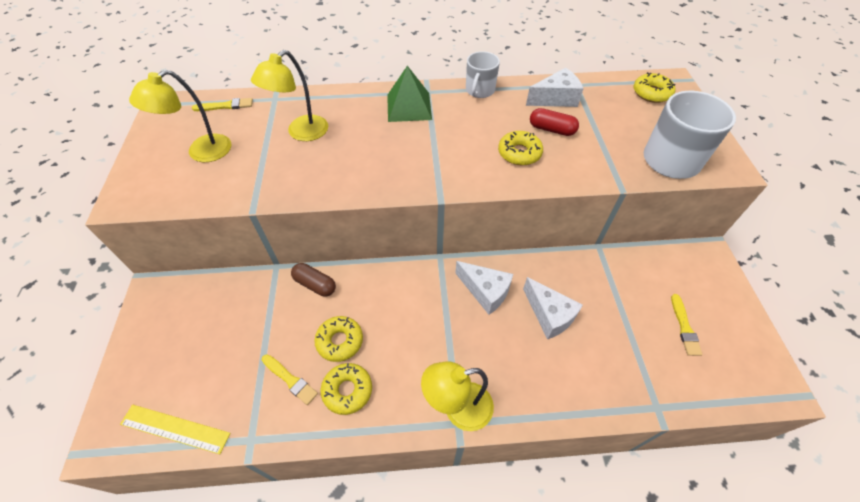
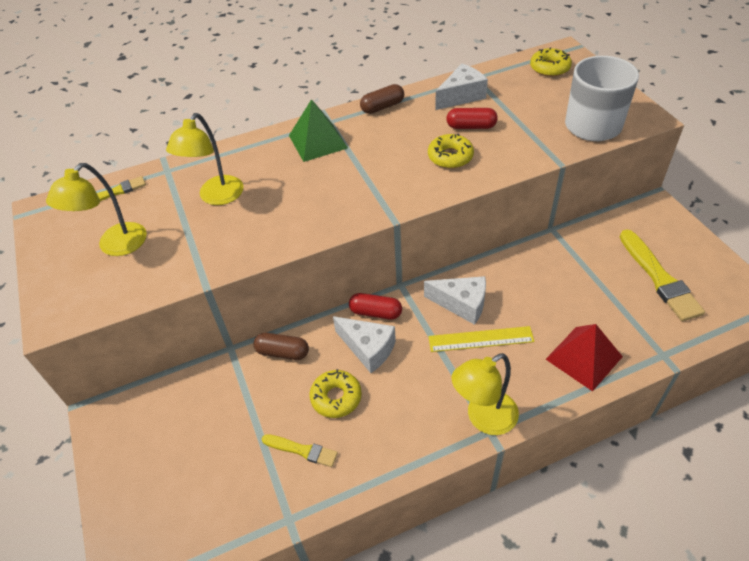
camera: 15 degrees left, 5 degrees down
yellow ruler [120,405,230,454] -> yellow ruler moved to [428,326,535,352]
yellow donut [321,363,372,415] -> none
white mug [466,51,500,98] -> brown capsule [360,84,404,114]
white cheese [523,277,583,339] -> white cheese moved to [333,316,396,373]
yellow brush [671,294,703,356] -> yellow brush [620,230,705,321], size x1.80
none -> red capsule [349,293,402,320]
none -> red pyramid [546,324,623,391]

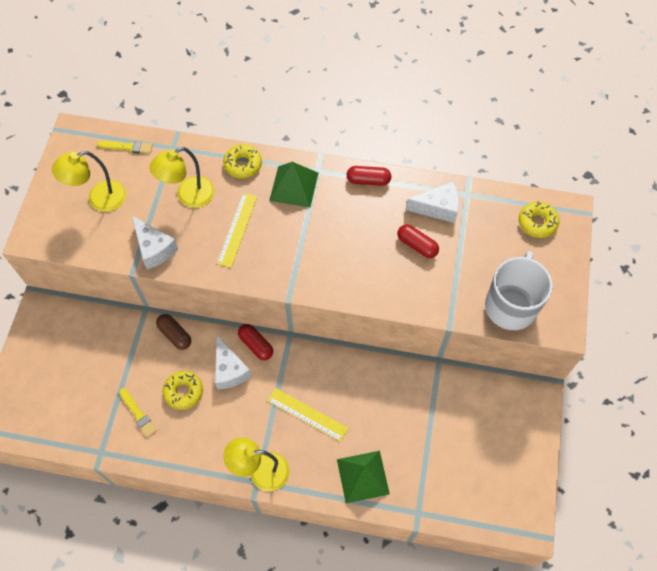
camera: 30 degrees right, 15 degrees up
brown capsule [360,84,404,114] -> red capsule [347,166,391,186]
white cheese [424,276,486,325] -> white cheese moved to [132,216,178,270]
yellow donut [428,133,474,169] -> yellow donut moved to [223,144,262,179]
red pyramid [546,324,623,391] -> green pyramid [337,451,390,503]
yellow brush [620,230,705,321] -> none
none -> yellow ruler [217,193,257,268]

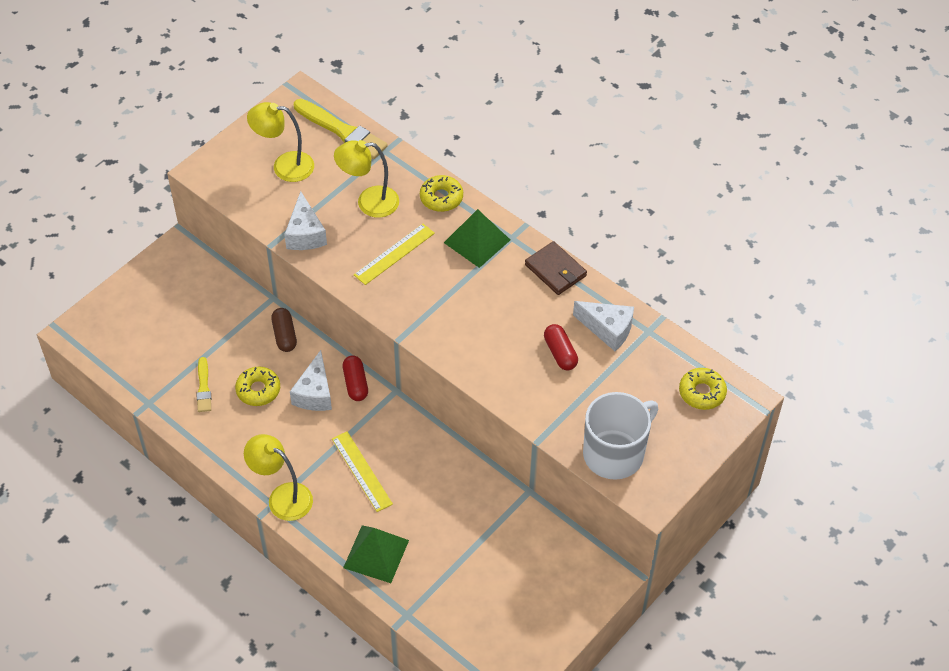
camera: 30 degrees right, 10 degrees down
yellow brush [97,141,153,154] -> yellow brush [294,99,388,159], size x1.80
red capsule [347,166,391,186] -> brown wallet [525,241,587,295]

